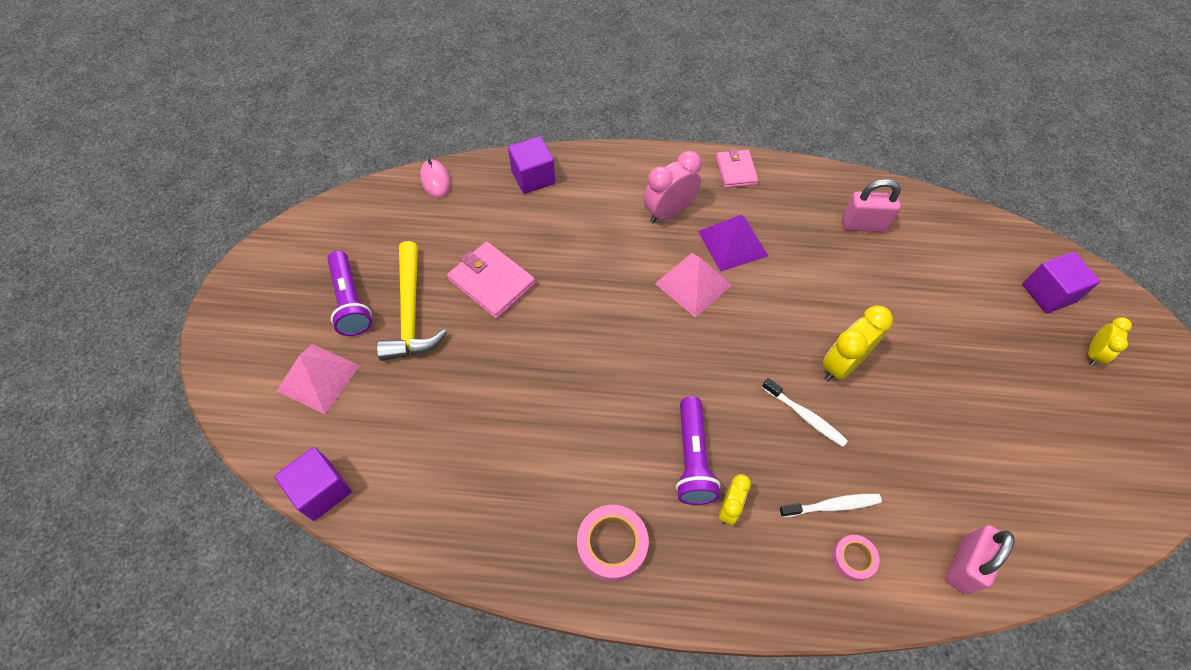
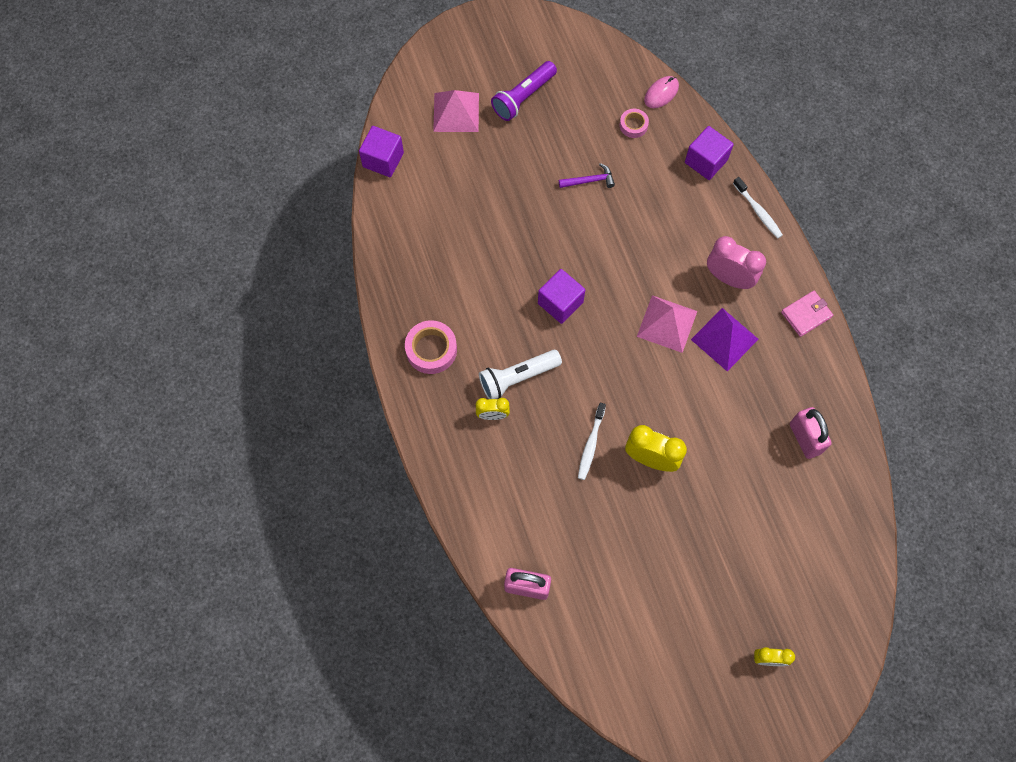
camera: 65 degrees right, 10 degrees up
yellow hammer [377,241,447,361] -> none
pink wallet [447,242,535,319] -> purple hammer [559,163,615,188]
purple flashlight [676,396,720,505] -> white flashlight [479,350,562,399]
white toothbrush [779,494,882,517] -> white toothbrush moved to [733,177,783,238]
pink tape [832,535,880,581] -> pink tape moved to [620,109,649,138]
purple cube [1022,252,1100,314] -> purple cube moved to [538,269,585,324]

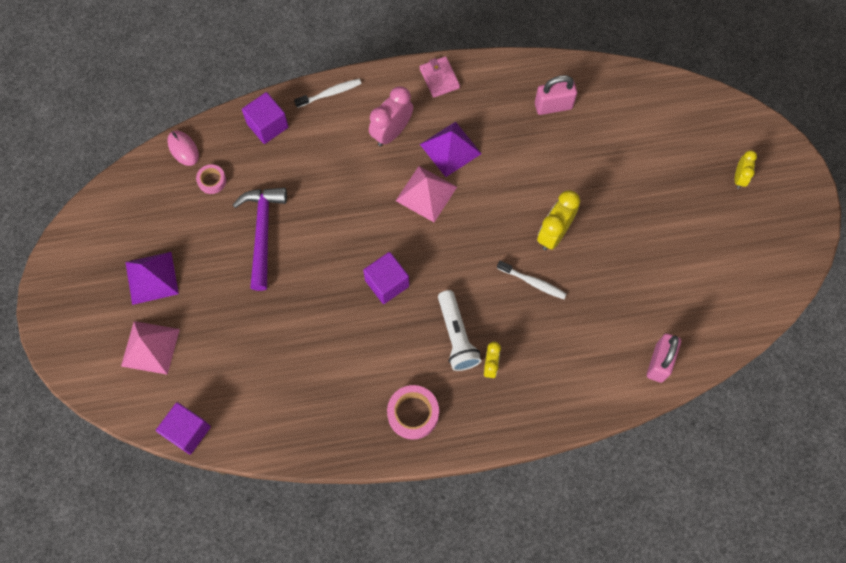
camera: 80 degrees left, 0 degrees up
purple flashlight [491,61,557,121] -> purple pyramid [125,252,179,305]
purple hammer [559,163,615,188] -> purple hammer [233,188,287,291], size x1.96

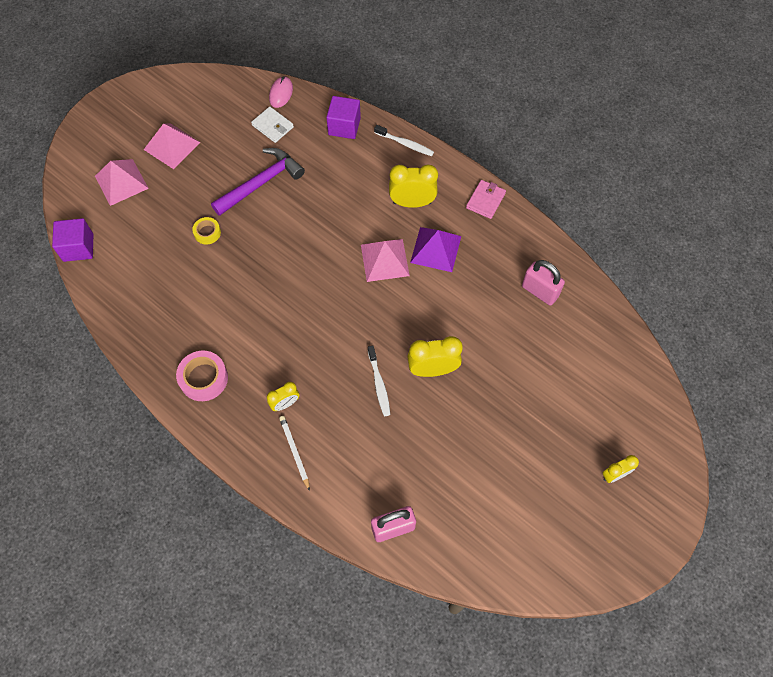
camera: 50 degrees right, 5 degrees down
purple pyramid [125,252,179,305] -> pink pyramid [144,123,200,169]
pink tape [196,164,226,194] -> white wallet [251,107,294,143]
purple cube [363,252,409,304] -> none
pink clock [369,86,413,146] -> yellow clock [389,165,438,208]
white flashlight [438,290,481,371] -> none
none -> yellow tape [192,217,221,244]
none -> white pencil [279,416,310,491]

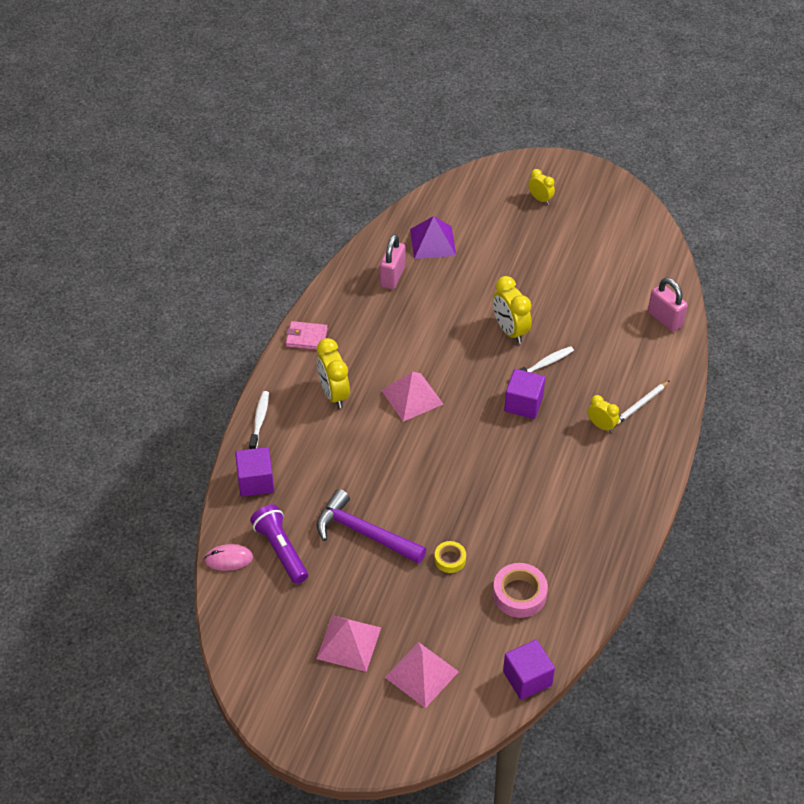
camera: 110 degrees left, 15 degrees down
pink tape [176,351,228,401] -> pink tape moved to [493,563,548,618]
white wallet [251,107,294,143] -> purple flashlight [250,504,308,584]
purple pyramid [410,227,461,272] -> purple pyramid moved to [410,216,456,259]
none -> purple cube [504,369,545,419]

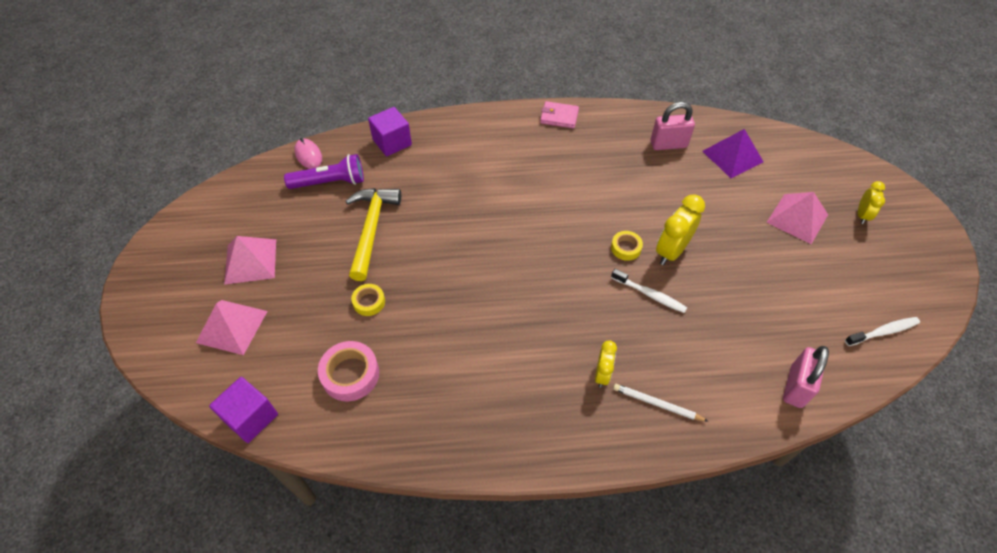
camera: 65 degrees right, 5 degrees up
white toothbrush [249,391,269,449] -> white toothbrush moved to [845,317,920,346]
purple flashlight [250,504,308,584] -> purple flashlight turned 45 degrees clockwise [284,154,364,189]
pink wallet [286,321,328,350] -> pink wallet turned 60 degrees counterclockwise [540,101,579,129]
yellow clock [317,338,350,409] -> none
purple hammer [317,489,427,564] -> yellow hammer [345,188,401,281]
pink pyramid [381,372,443,422] -> pink pyramid moved to [766,192,828,244]
purple cube [504,369,545,419] -> none
none -> yellow tape [611,231,643,261]

